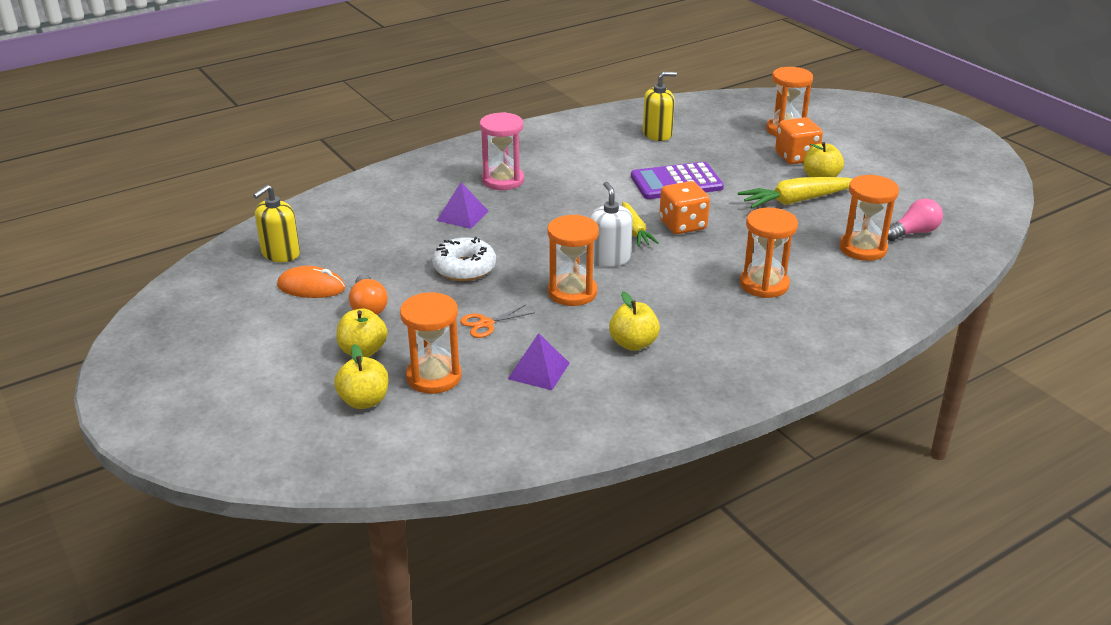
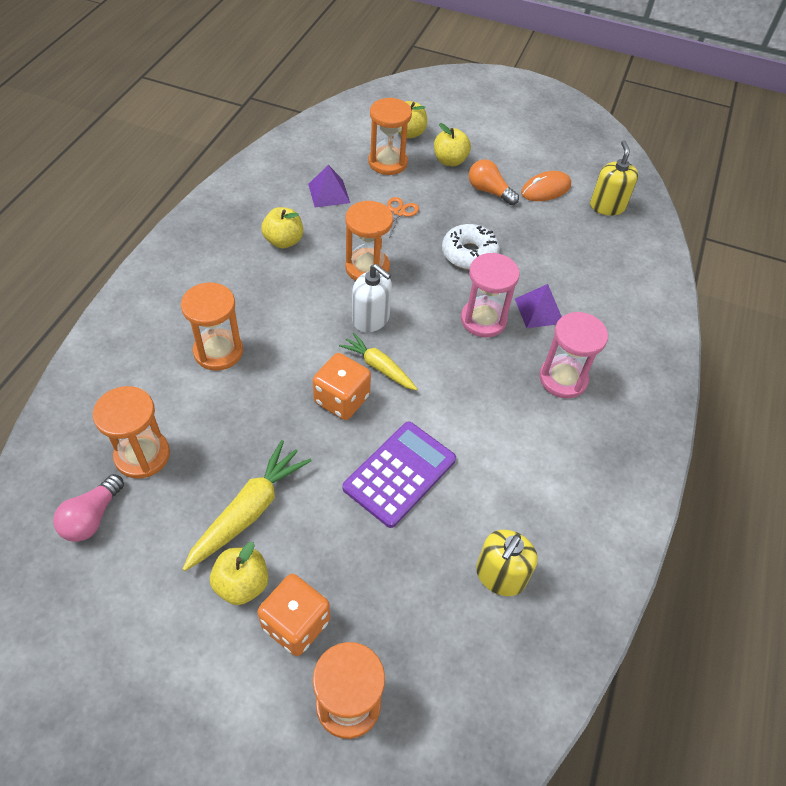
camera: 140 degrees right, 20 degrees up
none -> pink hourglass [461,253,520,337]

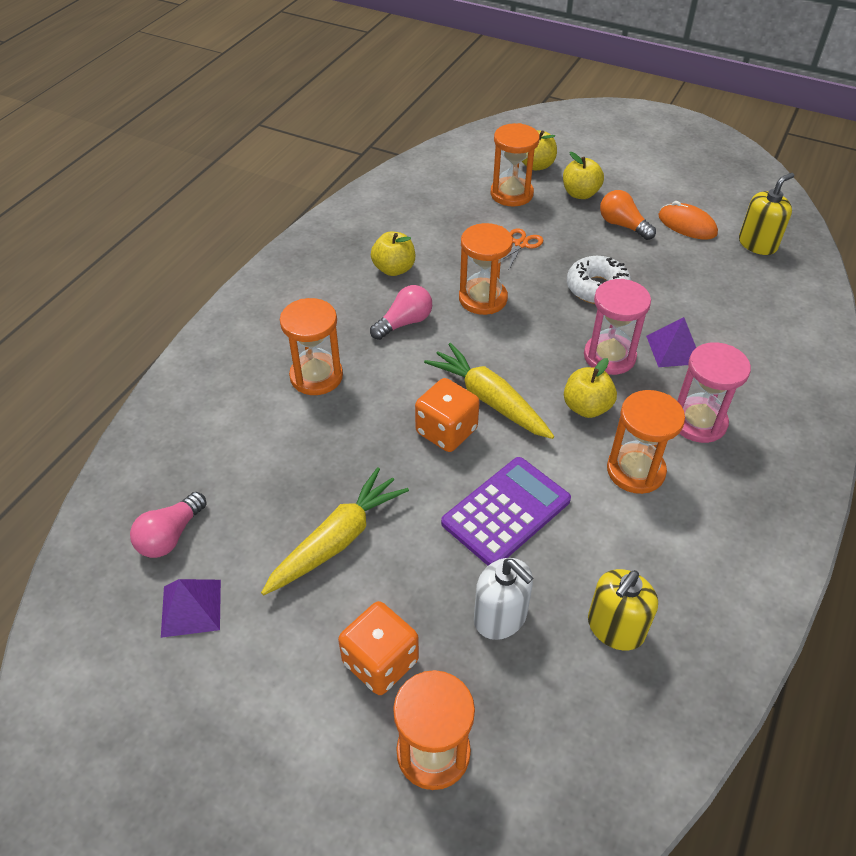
camera: 10 degrees right, 5 degrees down
orange hourglass [93,386,170,479] -> orange hourglass moved to [607,390,685,494]
yellow apple [210,542,269,605] -> yellow apple moved to [564,358,617,418]
purple pyramid [308,165,350,207] -> purple pyramid moved to [161,579,221,638]
yellow carrot [339,332,417,390] -> yellow carrot [424,343,554,439], size x1.53
white soap dispenser [352,264,392,332] -> white soap dispenser moved to [474,558,533,640]
orange mouse [521,171,571,201] -> orange mouse turned 60 degrees clockwise [658,201,718,240]
yellow soap dispenser [590,140,638,216] -> yellow soap dispenser turned 45 degrees clockwise [739,173,794,255]
none -> pink light bulb [370,285,432,340]

